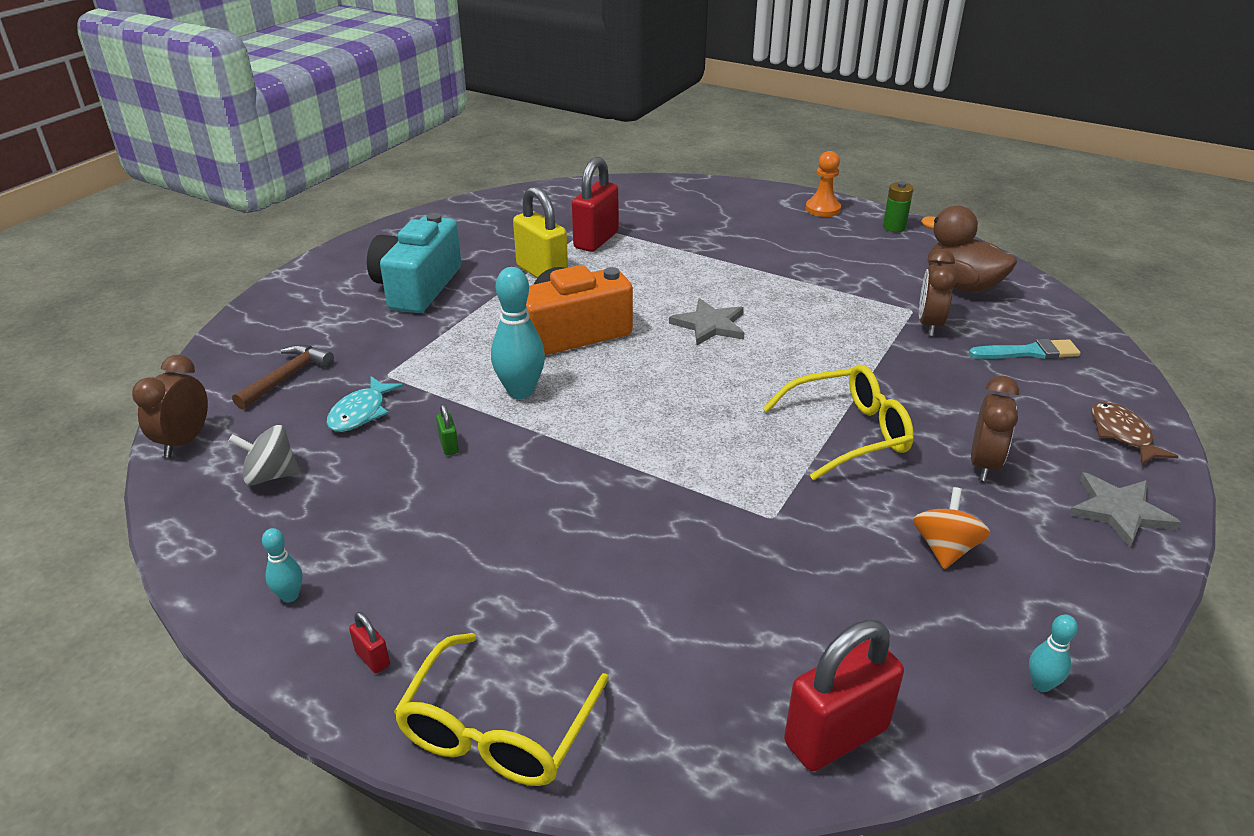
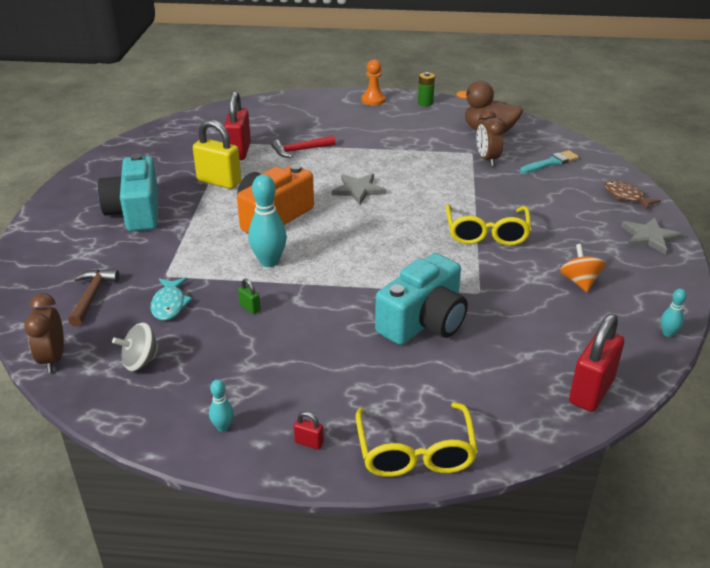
camera: 25 degrees left, 0 degrees up
yellow glasses [763,364,914,480] -> yellow glasses turned 135 degrees clockwise [446,204,531,246]
brown clock [971,376,1019,481] -> none
none -> red hammer [271,135,336,158]
none -> turquoise camera [375,253,468,345]

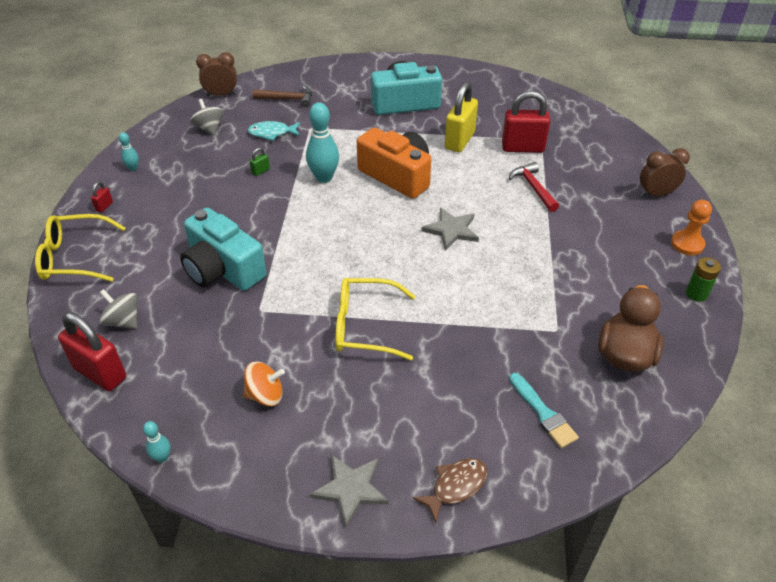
camera: 90 degrees right, 10 degrees up
brown clock [476,110,504,166] -> brown clock moved to [640,148,690,197]
none -> grey spinning top [100,289,138,329]

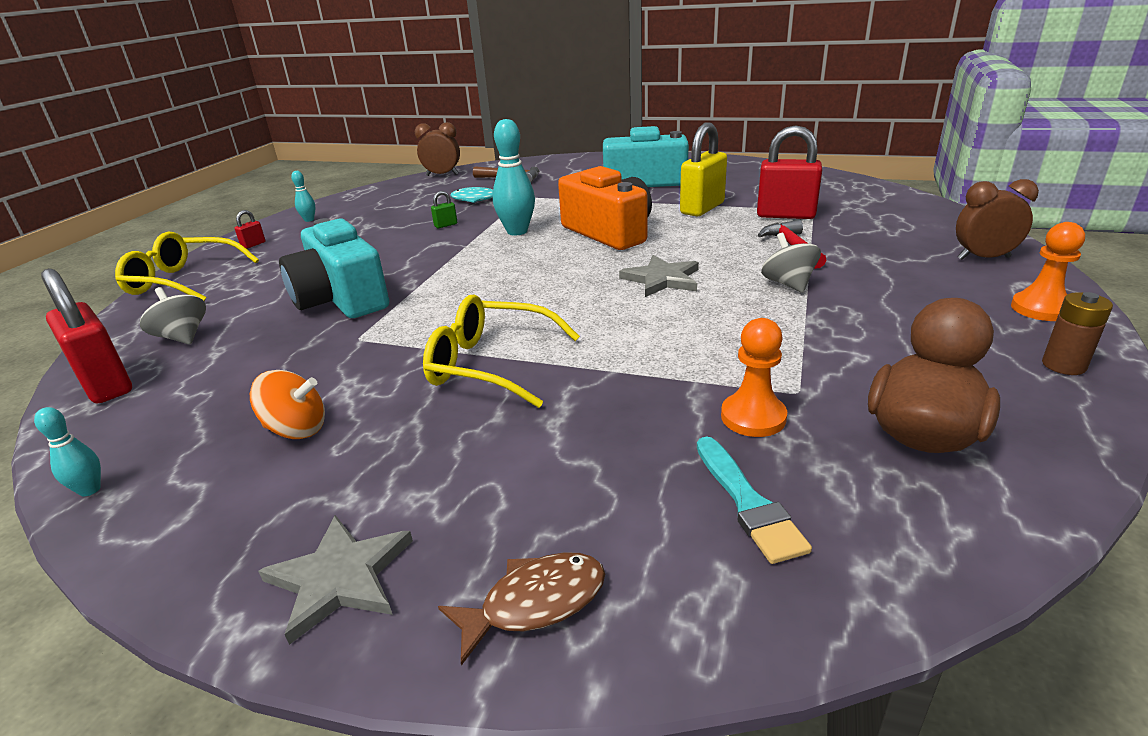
camera: 15 degrees right, 15 degrees down
grey spinning top [190,99,224,135] -> grey spinning top moved to [761,233,821,293]
green battery [686,257,721,302] -> brown battery [1042,292,1113,375]
none -> orange pawn [721,318,787,437]

